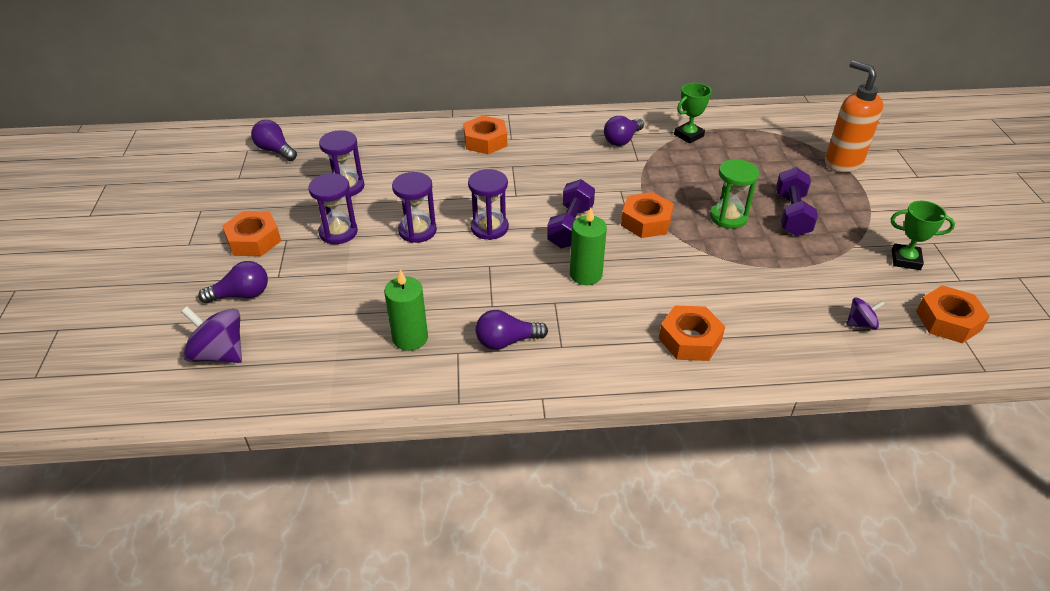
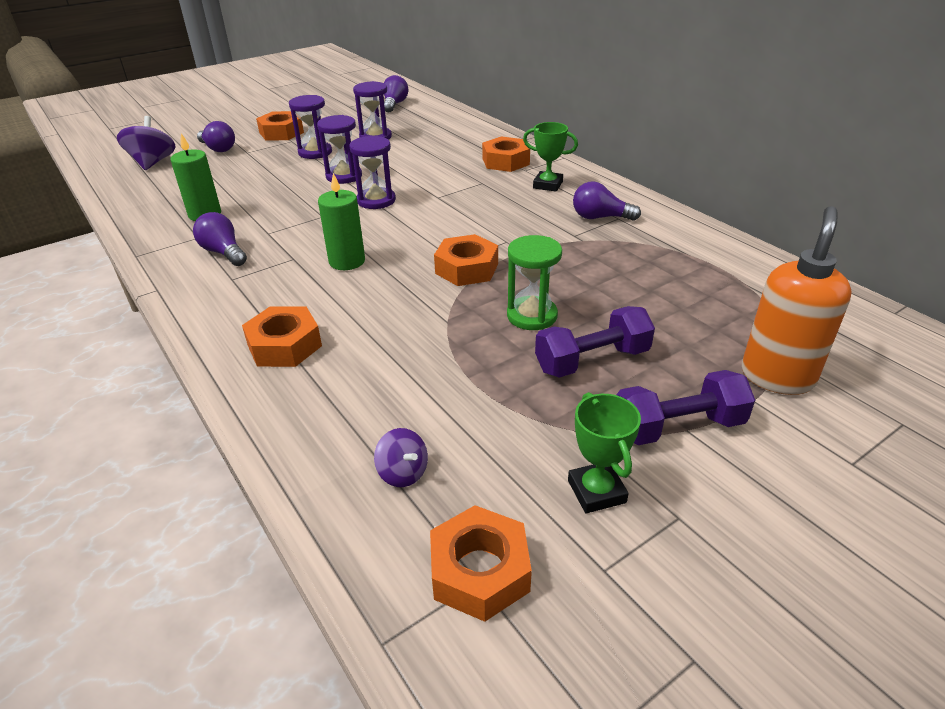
camera: 60 degrees right, 5 degrees down
purple dumbbell [547,179,595,248] -> purple dumbbell moved to [616,370,755,445]
green trophy [674,83,712,144] -> green trophy moved to [523,122,578,192]

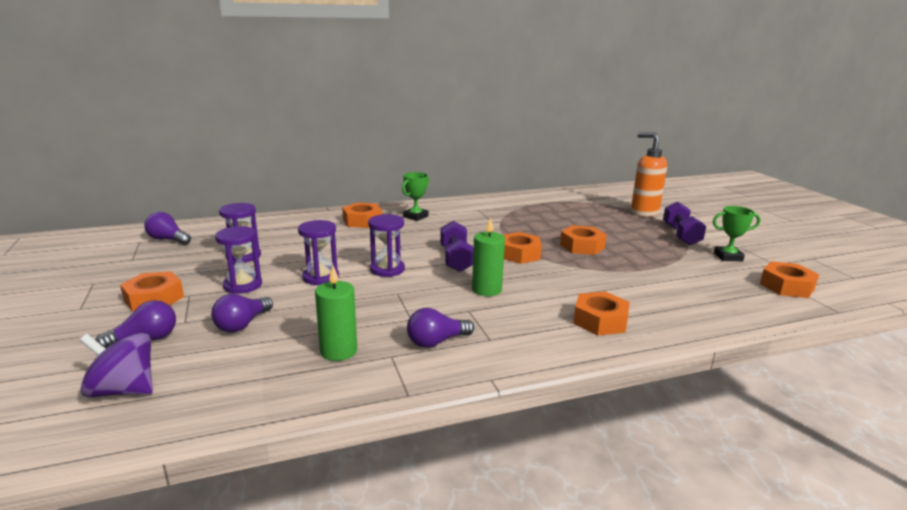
camera: 75 degrees left, 15 degrees down
purple spinning top [374,428,428,487] -> none
green hourglass [507,235,562,330] -> orange nut [560,225,607,255]
purple dumbbell [535,306,655,378] -> purple dumbbell moved to [440,221,474,272]
purple light bulb [573,181,641,221] -> purple light bulb moved to [211,294,273,333]

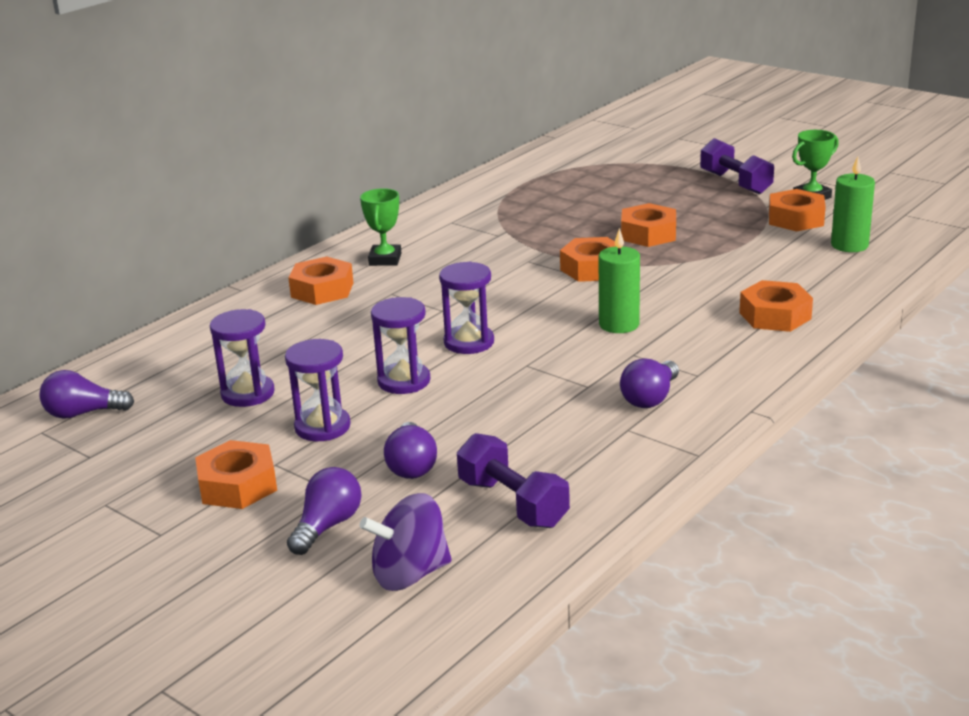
camera: 30 degrees left, 5 degrees up
green candle [315,266,357,361] -> green candle moved to [831,156,875,252]
purple dumbbell [440,221,474,272] -> purple dumbbell moved to [457,433,570,528]
orange soap dispenser [631,132,667,217] -> none
orange nut [760,261,819,298] -> orange nut moved to [769,189,826,231]

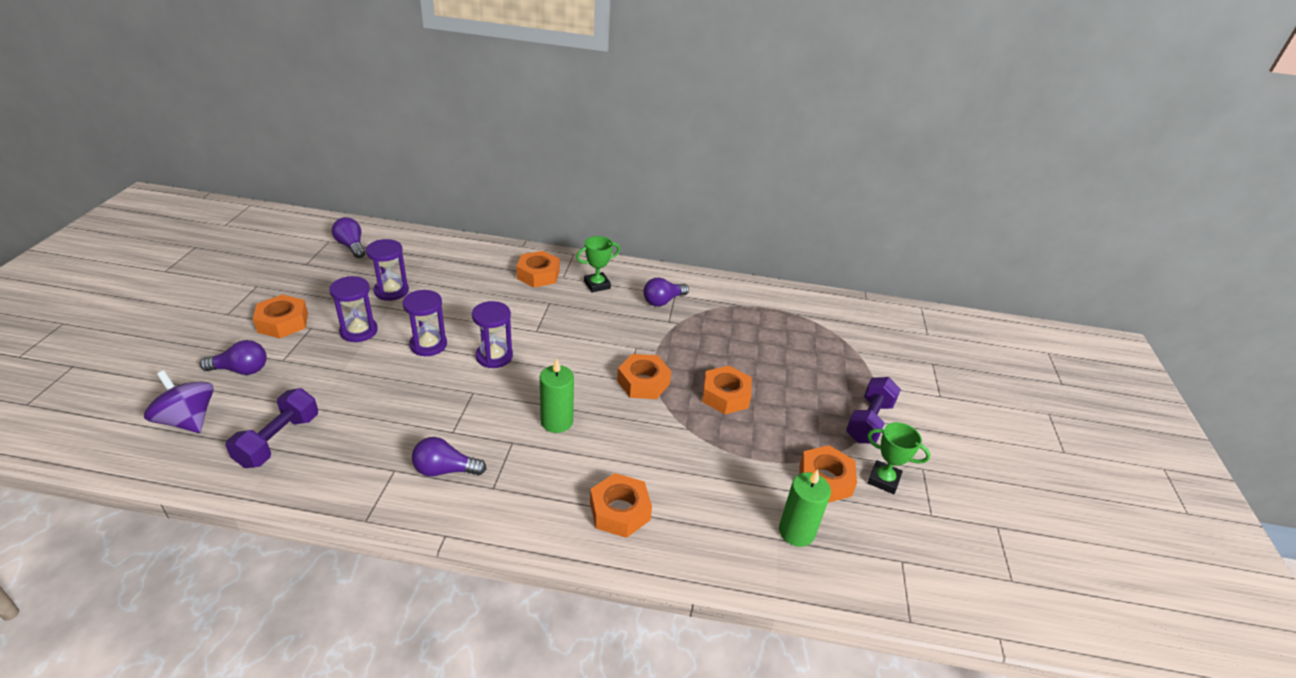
camera: 55 degrees right, 10 degrees up
purple light bulb [384,422,437,479] -> purple light bulb moved to [643,277,689,307]

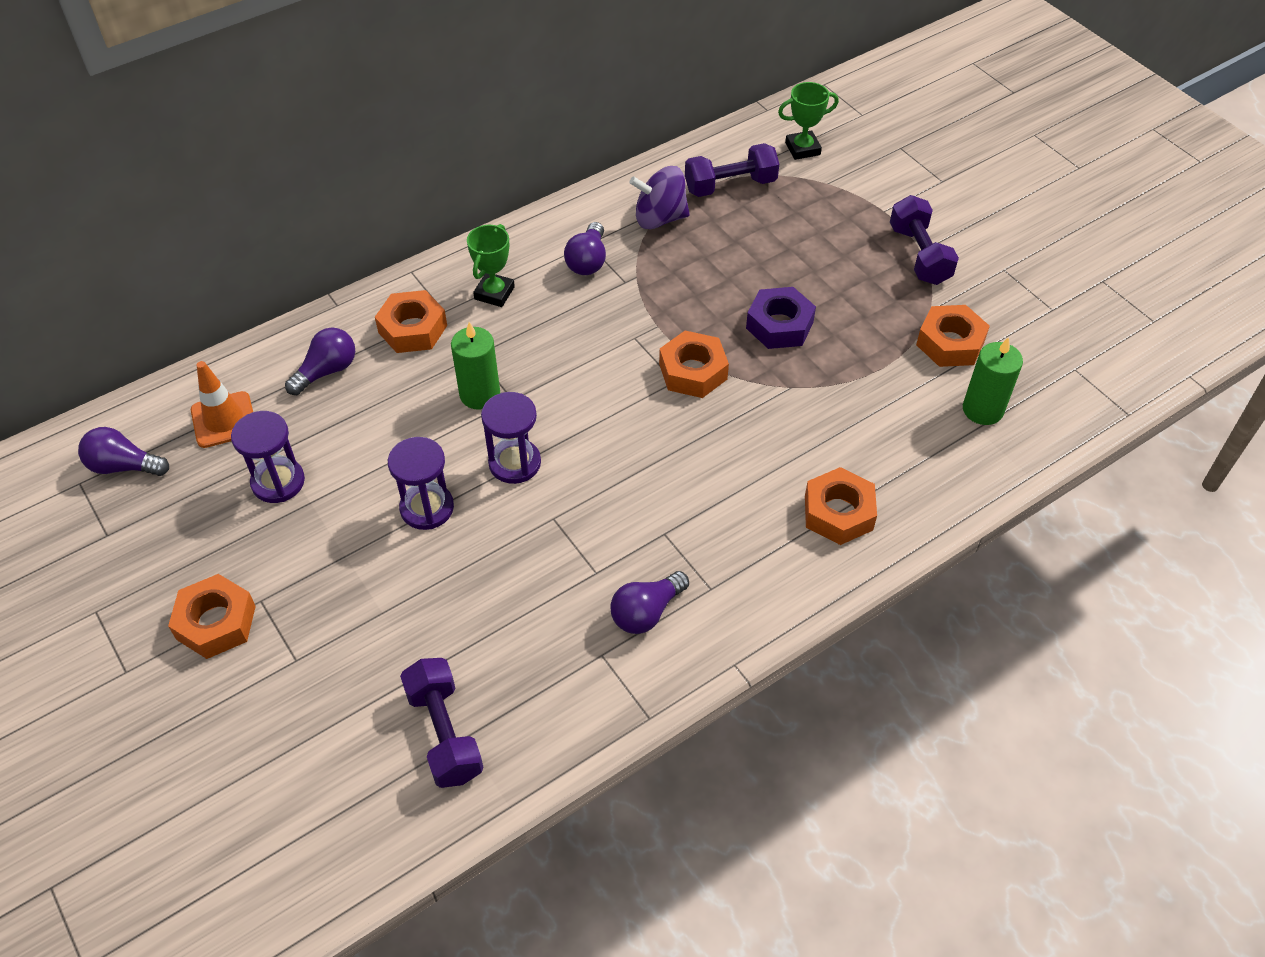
camera: 40 degrees left, 15 degrees up
purple spinning top [144,371,214,433] -> purple spinning top moved to [629,166,690,229]
purple light bulb [200,340,267,375] -> purple light bulb moved to [285,328,355,395]
purple hourglass [329,276,378,342] -> none
green candle [540,359,574,433] -> green candle moved to [451,322,500,410]
orange nut [702,366,752,414] -> purple nut [746,287,816,349]
green trophy [867,422,931,494] -> green trophy moved to [778,82,839,160]
none -> orange traffic cone [191,361,253,448]
none -> purple dumbbell [685,143,779,197]

